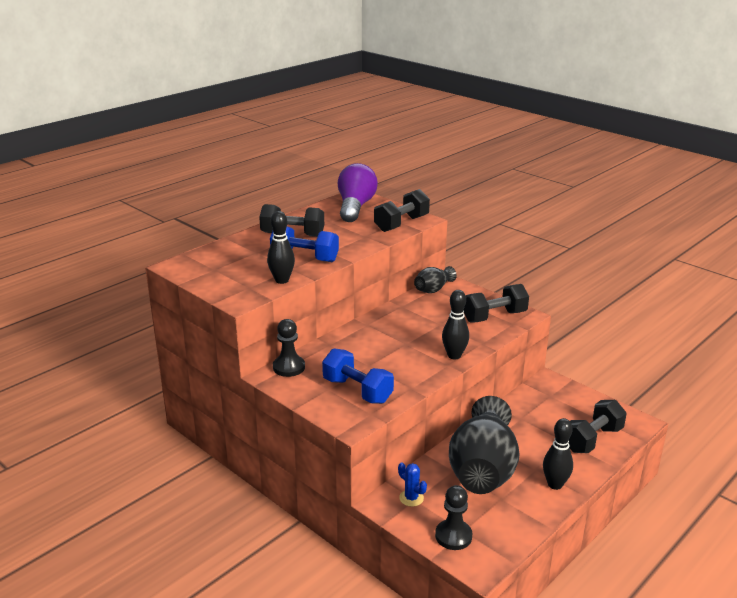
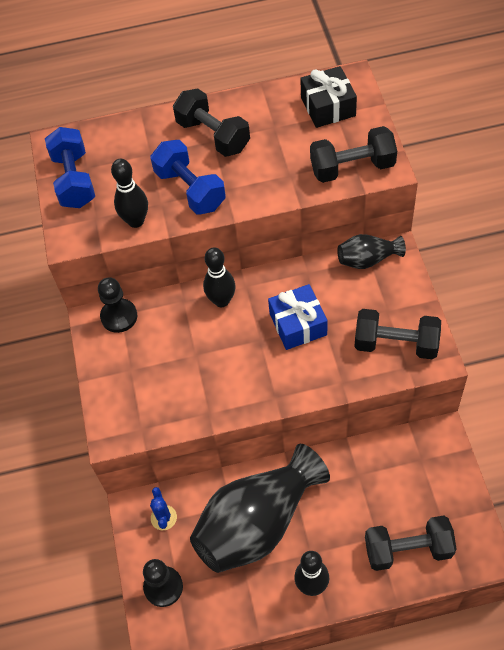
camera: 40 degrees right, 30 degrees up
blue dumbbell [322,348,394,404] -> blue dumbbell moved to [45,127,95,208]
purple light bulb [338,163,378,222] -> black gift [300,66,357,128]
black bowling pin [442,290,469,359] -> black bowling pin moved to [203,247,235,307]
none -> blue gift [268,284,327,350]

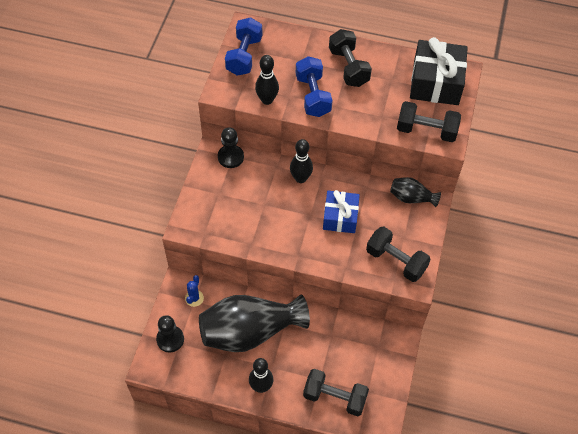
camera: 20 degrees right, 0 degrees up
black gift [300,66,357,128] -> black gift [410,37,468,105], size x1.53

